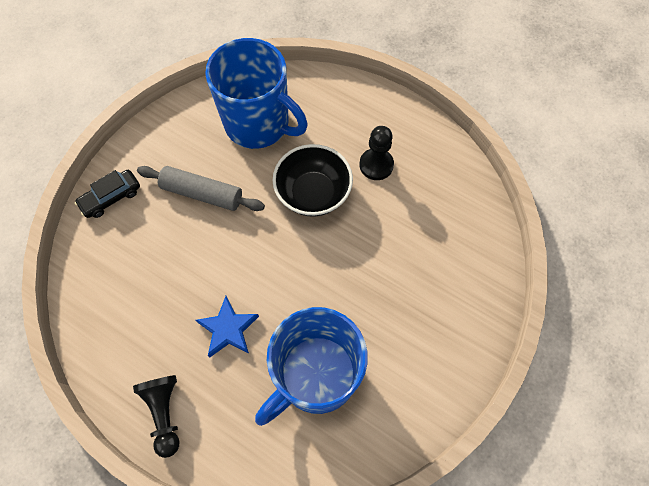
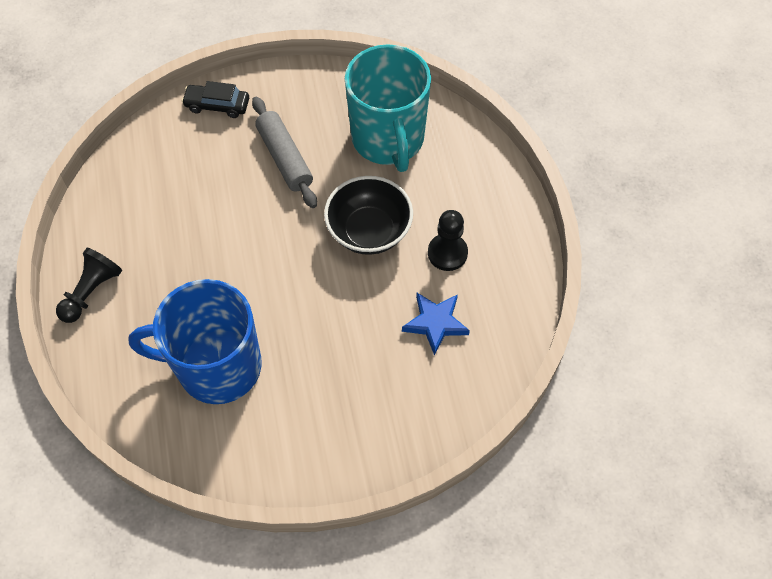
camera: 45 degrees right, 5 degrees down
blue star [196,296,259,357] -> blue star moved to [402,293,470,356]
blue mug [205,38,307,149] -> turquoise mug [345,44,431,172]

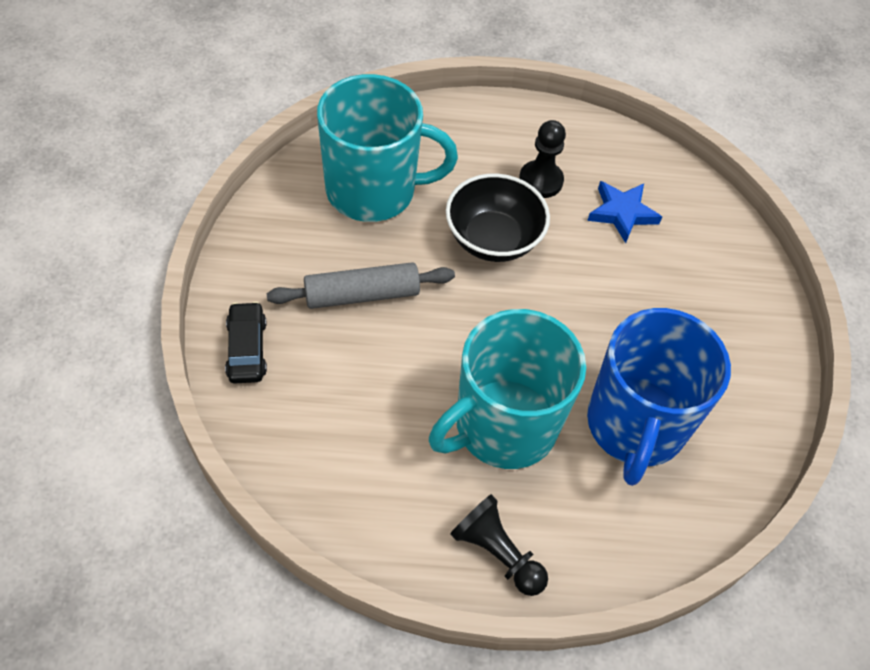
camera: 80 degrees left, 5 degrees down
black car [182,81,249,118] -> black car turned 150 degrees clockwise [225,302,267,383]
none -> turquoise mug [429,309,586,469]

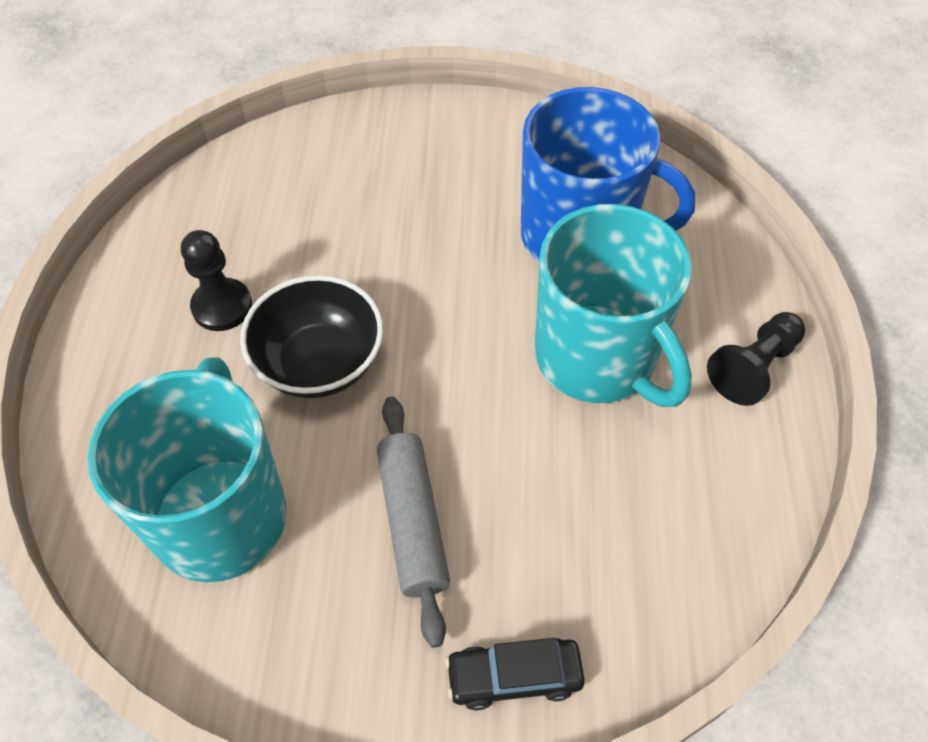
camera: 85 degrees left, 0 degrees up
blue star [587,181,662,243] -> none

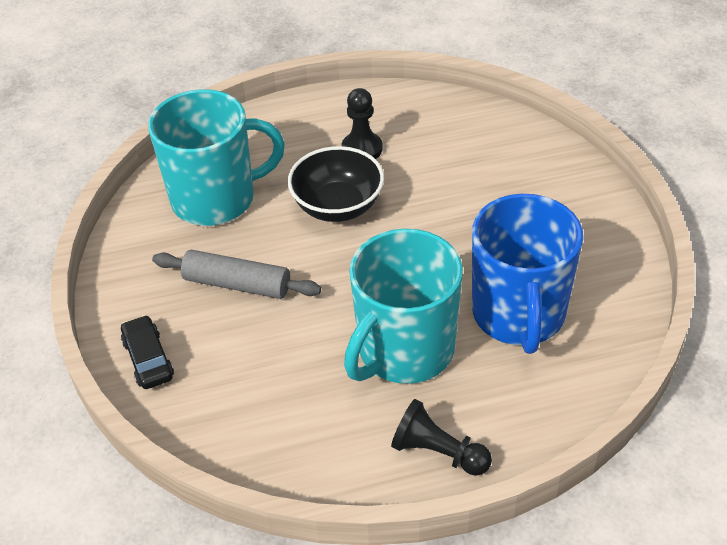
camera: 75 degrees right, 10 degrees down
grey rolling pin [377,396,450,648] -> grey rolling pin turned 45 degrees clockwise [152,250,321,299]

